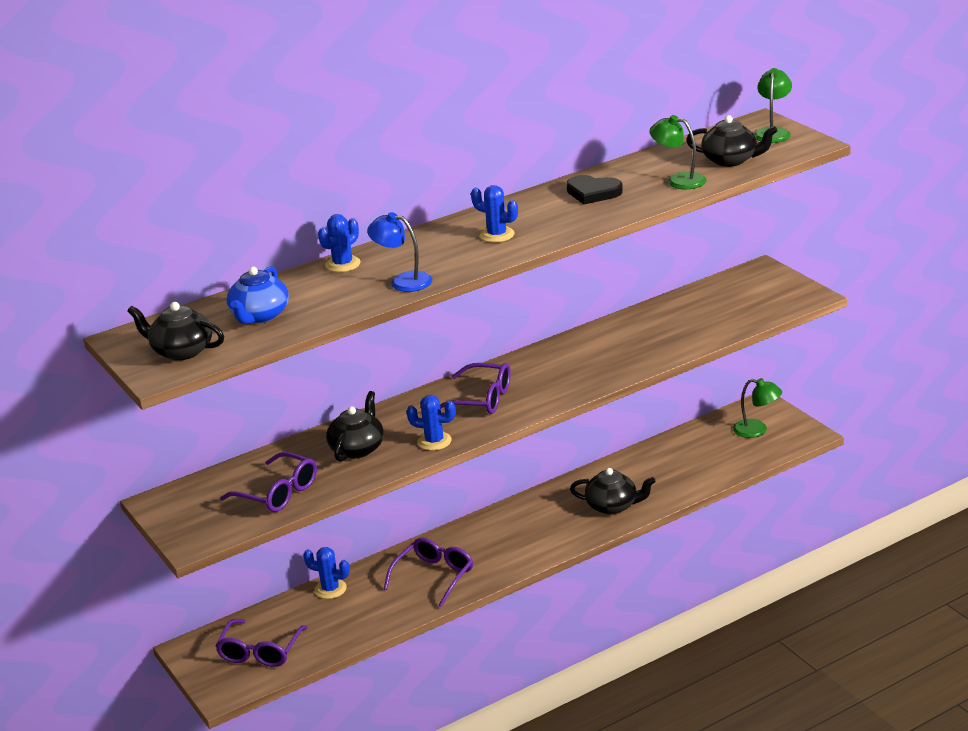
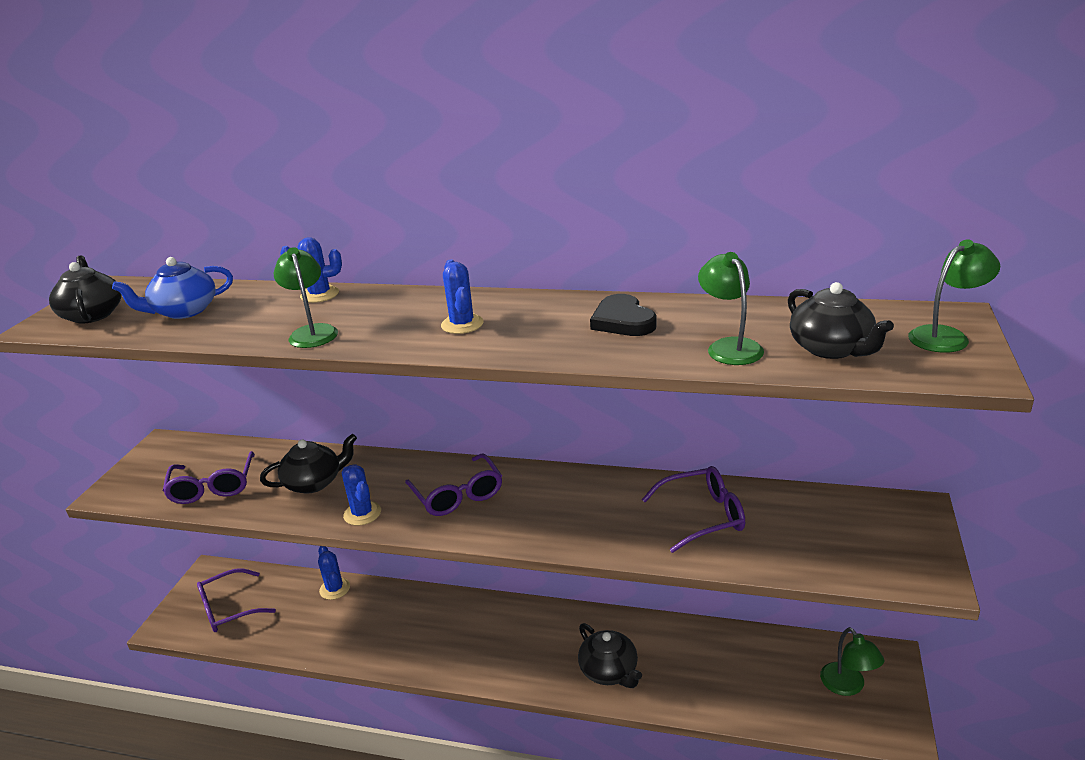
camera: 45 degrees right, 0 degrees up
blue lamp [367,212,432,292] -> green lamp [274,247,338,348]
purple glasses [384,537,473,607] -> purple glasses moved to [642,466,745,553]

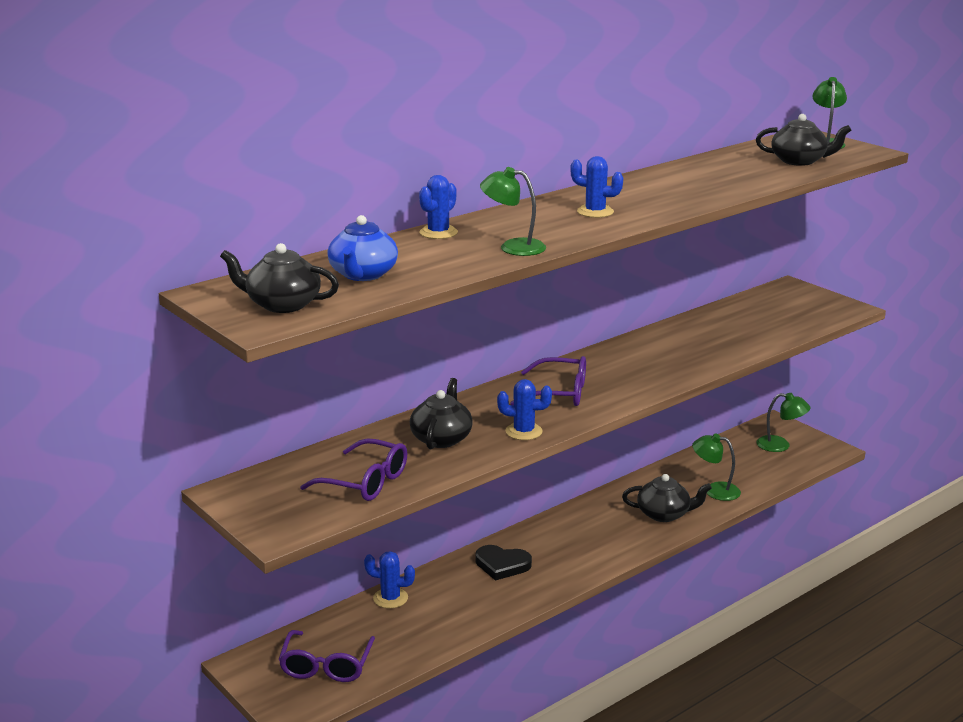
camera: 55 degrees left, 5 degrees down
black heart [590,294,657,336] -> black heart moved to [475,545,532,581]
purple glasses [642,466,745,553] -> none
green lamp [698,252,764,365] -> green lamp moved to [692,433,741,501]

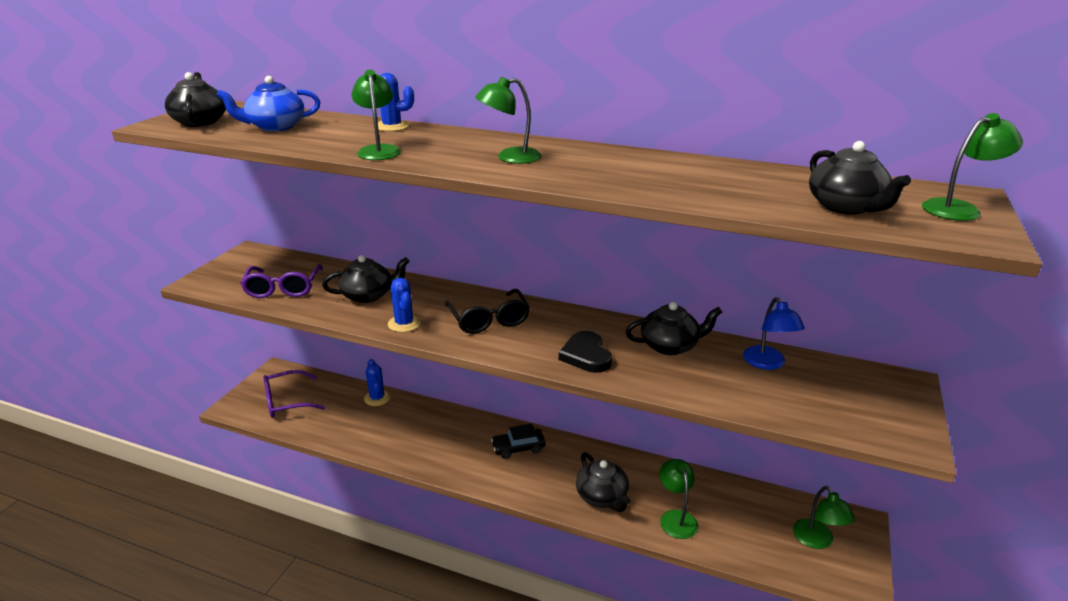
camera: 60 degrees right, 5 degrees up
black heart [475,545,532,581] -> black heart moved to [559,331,612,373]
purple glasses [510,356,586,406] -> black glasses [445,289,530,334]
blue cactus [571,156,623,218] -> green lamp [475,77,542,164]
none -> black car [491,424,546,459]
none -> black teapot [625,302,722,355]
none -> blue lamp [743,297,805,370]

